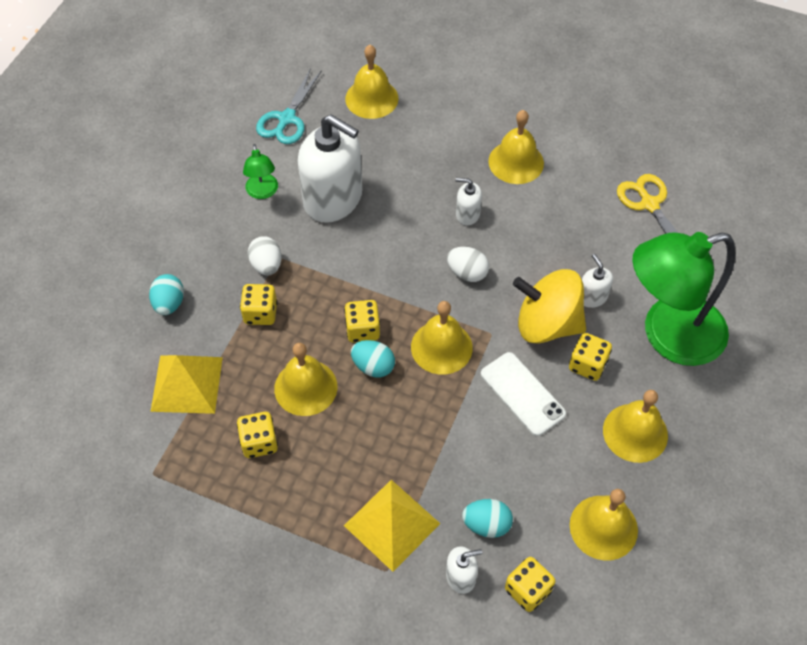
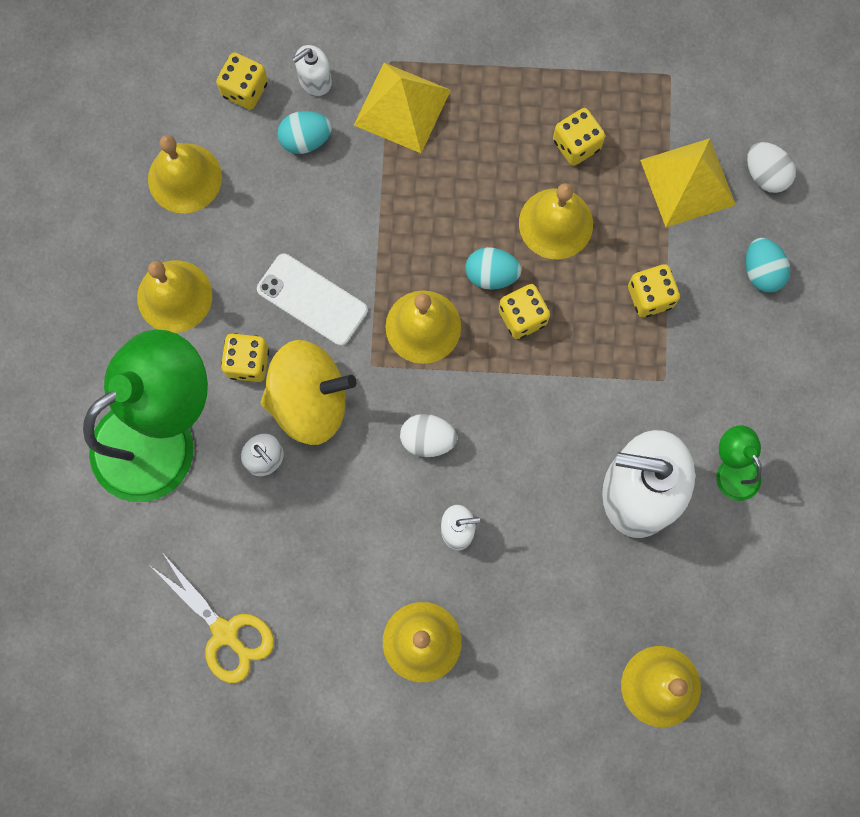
camera: 160 degrees right, 20 degrees up
white egg [248,236,282,275] -> white egg moved to [747,142,796,193]
turquoise scissors [256,68,322,144] -> none

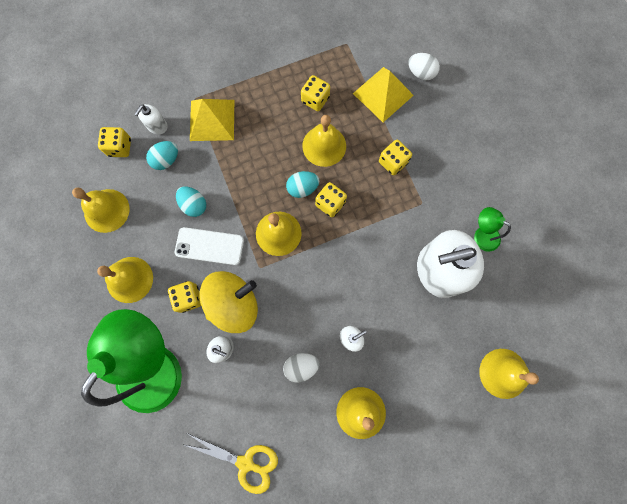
camera: 25 degrees left, 0 degrees up
white egg [400,414,457,457] -> white egg moved to [283,353,319,383]
turquoise egg [746,238,790,293] -> turquoise egg moved to [176,186,206,217]

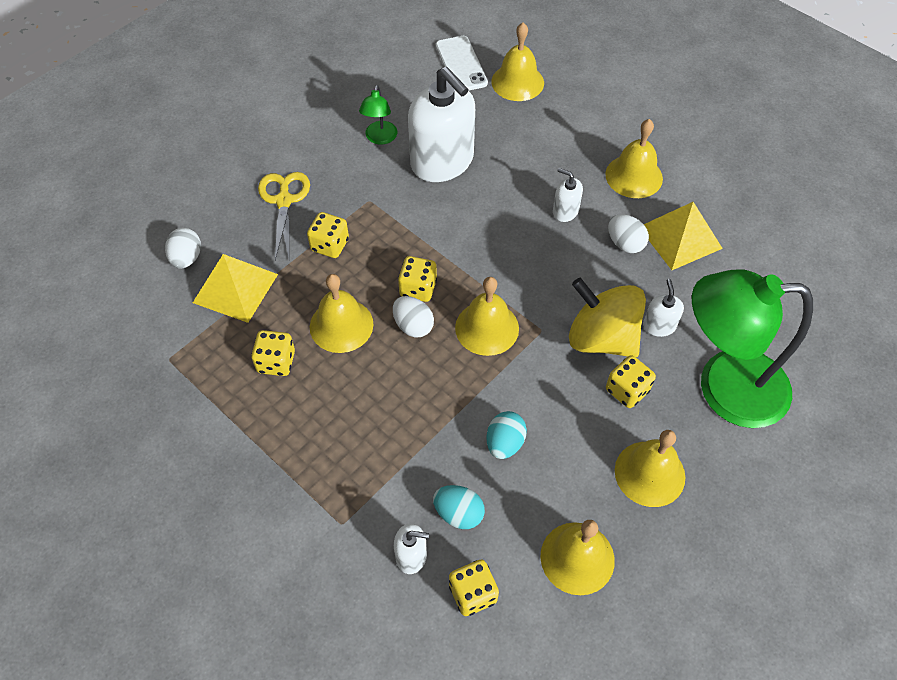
camera: 115 degrees left, 20 degrees down
white phone [175,227,244,265] -> white phone moved to [436,36,488,91]
yellow scissors [182,433,278,494] -> yellow scissors moved to [258,172,310,261]
yellow pyramid [190,99,234,141] -> yellow pyramid moved to [644,202,723,270]
turquoise egg [286,171,319,198] -> white egg [393,296,434,338]

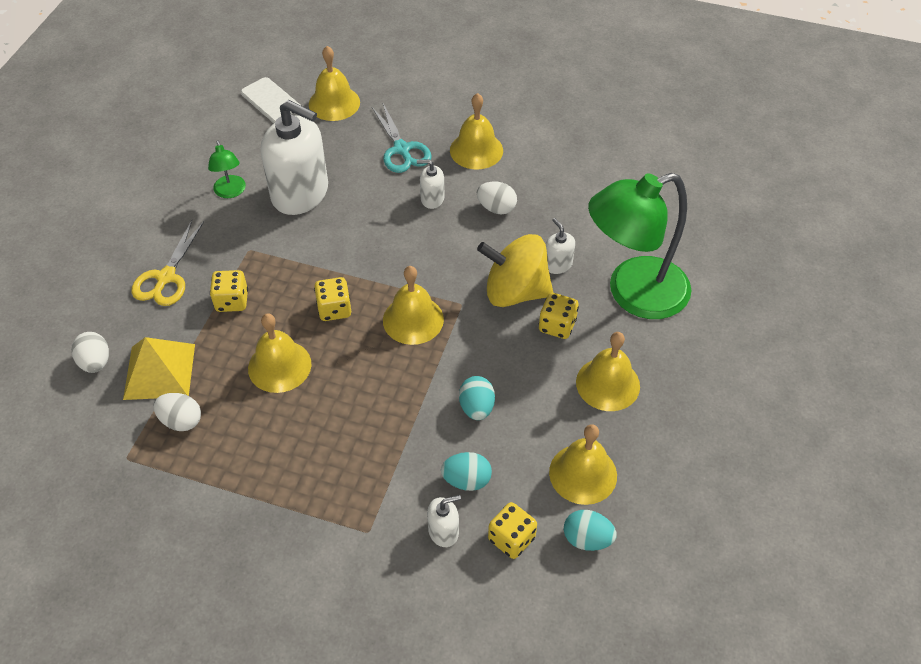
camera: 25 degrees left, 5 degrees down
yellow dice [251,330,295,376] -> none
yellow scissors [258,172,310,261] -> yellow scissors turned 135 degrees counterclockwise [131,220,204,306]
white egg [393,296,434,338] -> white egg moved to [154,393,201,431]
yellow pyramid [644,202,723,270] -> none
none -> turquoise scissors [372,104,431,173]
none -> turquoise egg [564,510,617,551]

